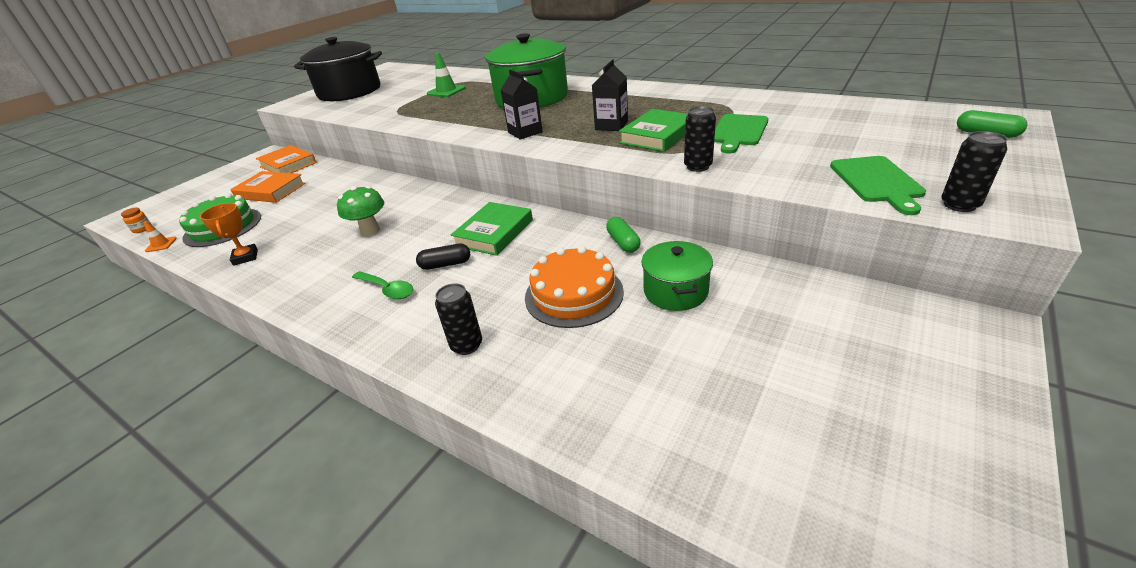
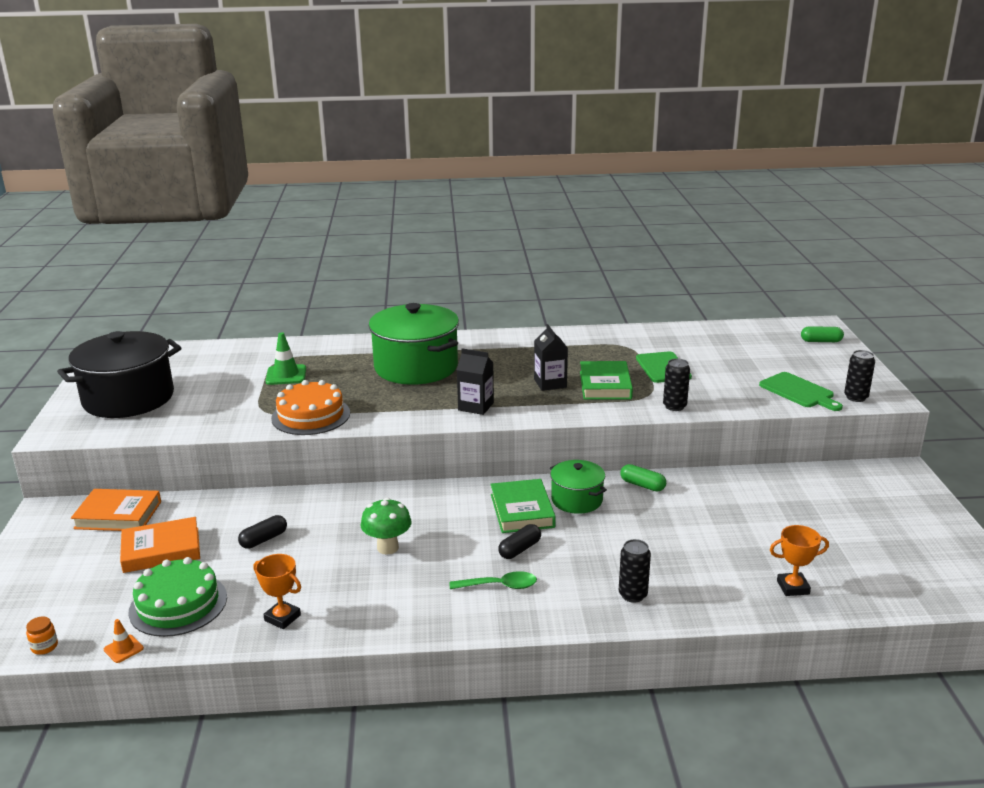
camera: 40 degrees left, 10 degrees down
orange cake [525,246,624,328] -> orange cake moved to [271,380,350,435]
green pot [641,241,713,311] -> green pot moved to [550,460,607,514]
none -> black capsule [238,515,287,549]
none -> orange trophy [770,525,829,596]

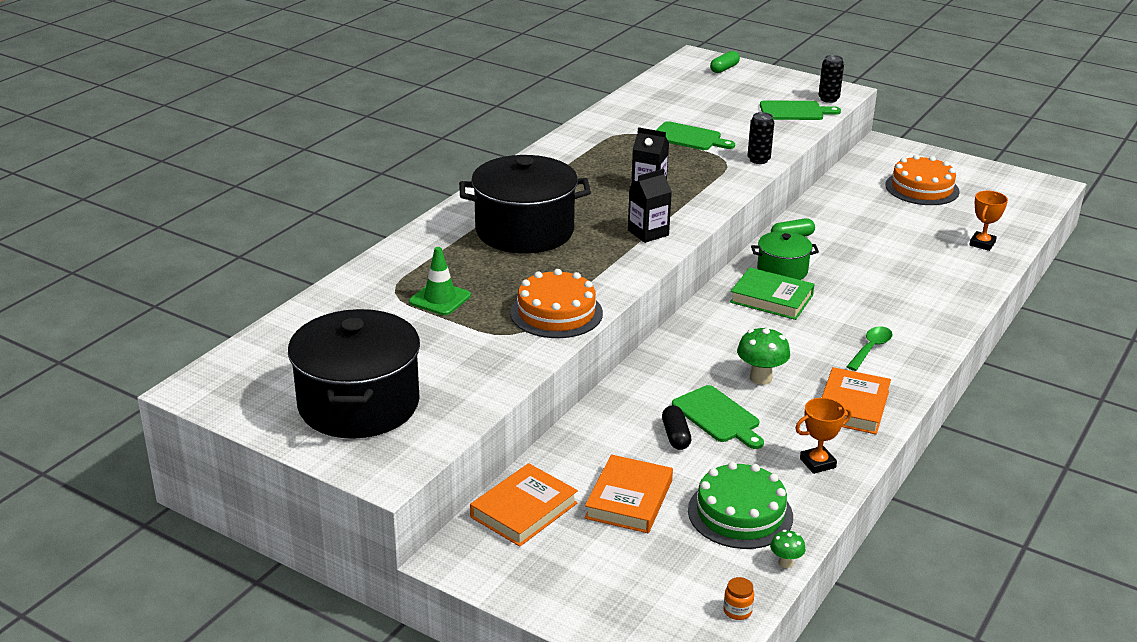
camera: 55 degrees left, 5 degrees up
orange traffic cone [104,619,144,663] -> green mushroom [770,530,806,568]
green pot [369,303,459,385] -> black pot [459,155,591,254]
black capsule [498,524,541,559] -> none
green book [580,361,633,400] -> none
black can [619,539,651,603] -> none
none -> green cutting board [672,385,764,449]
none -> orange book [821,367,891,434]
none -> orange cake [885,155,960,205]

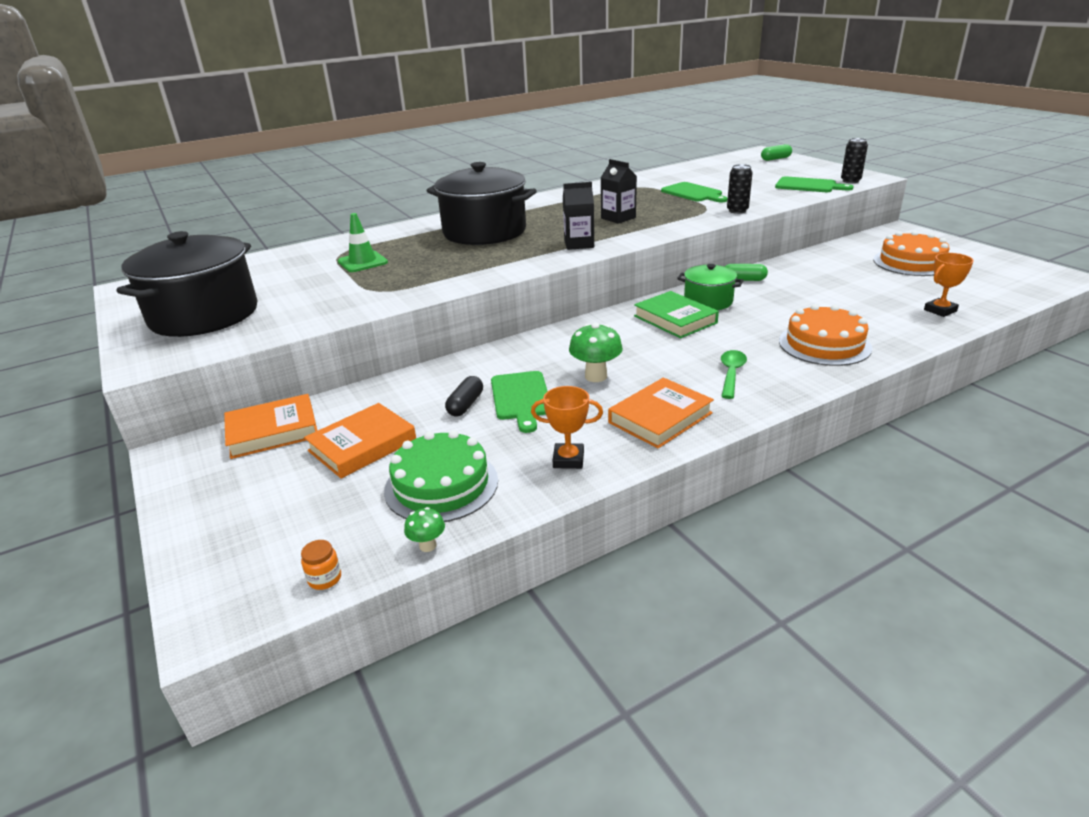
camera: 30 degrees right, 0 degrees up
orange cake [510,269,603,338] -> orange cake moved to [779,304,872,366]
green spoon [846,327,892,371] -> green spoon turned 45 degrees counterclockwise [721,350,747,399]

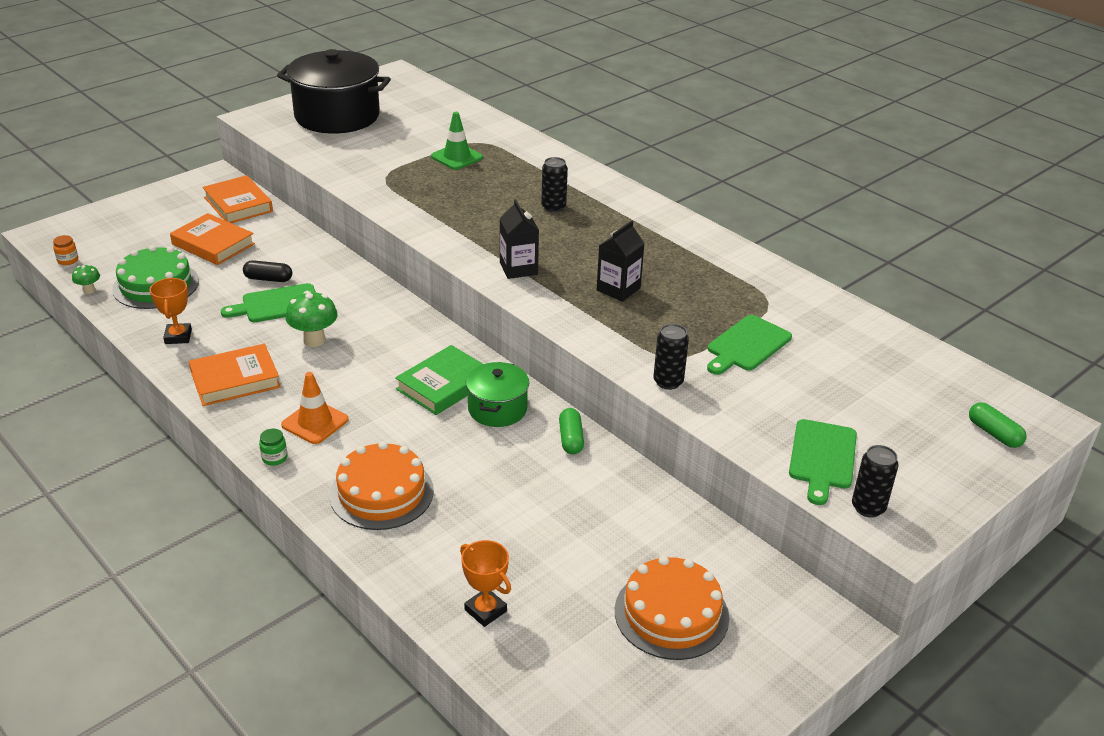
camera: 75 degrees right, 5 degrees up
black pot [427,162,537,245] -> black can [541,157,568,213]
orange book [608,378,714,448] -> orange book turned 60 degrees counterclockwise [189,344,280,406]
green spoon [721,350,747,399] -> orange traffic cone [281,372,349,444]
none -> green jar [259,429,287,466]

